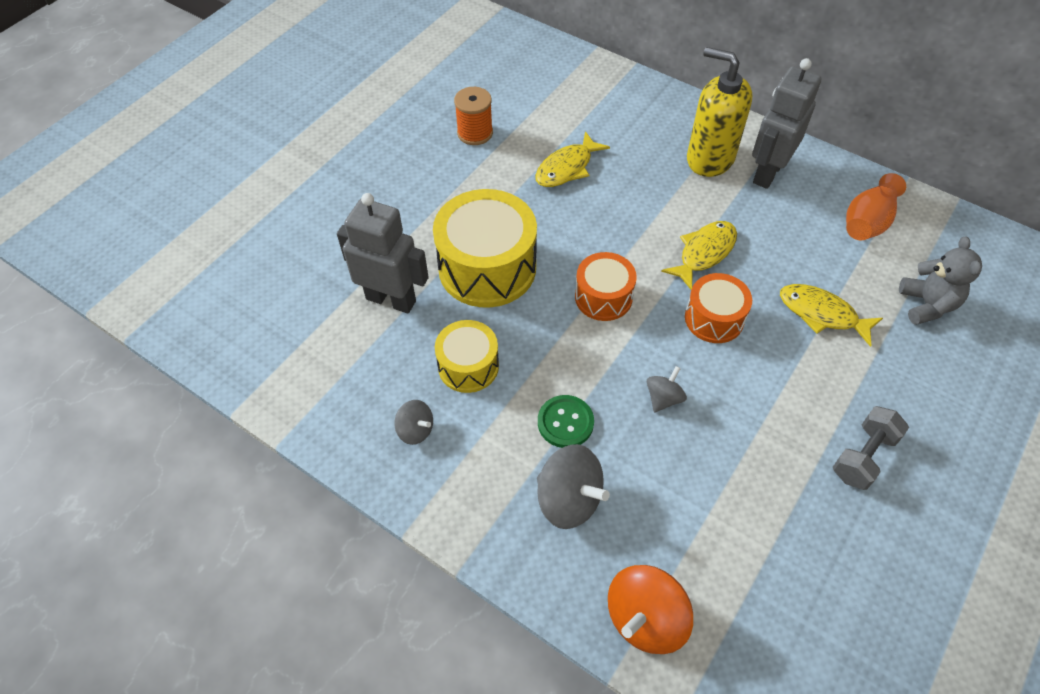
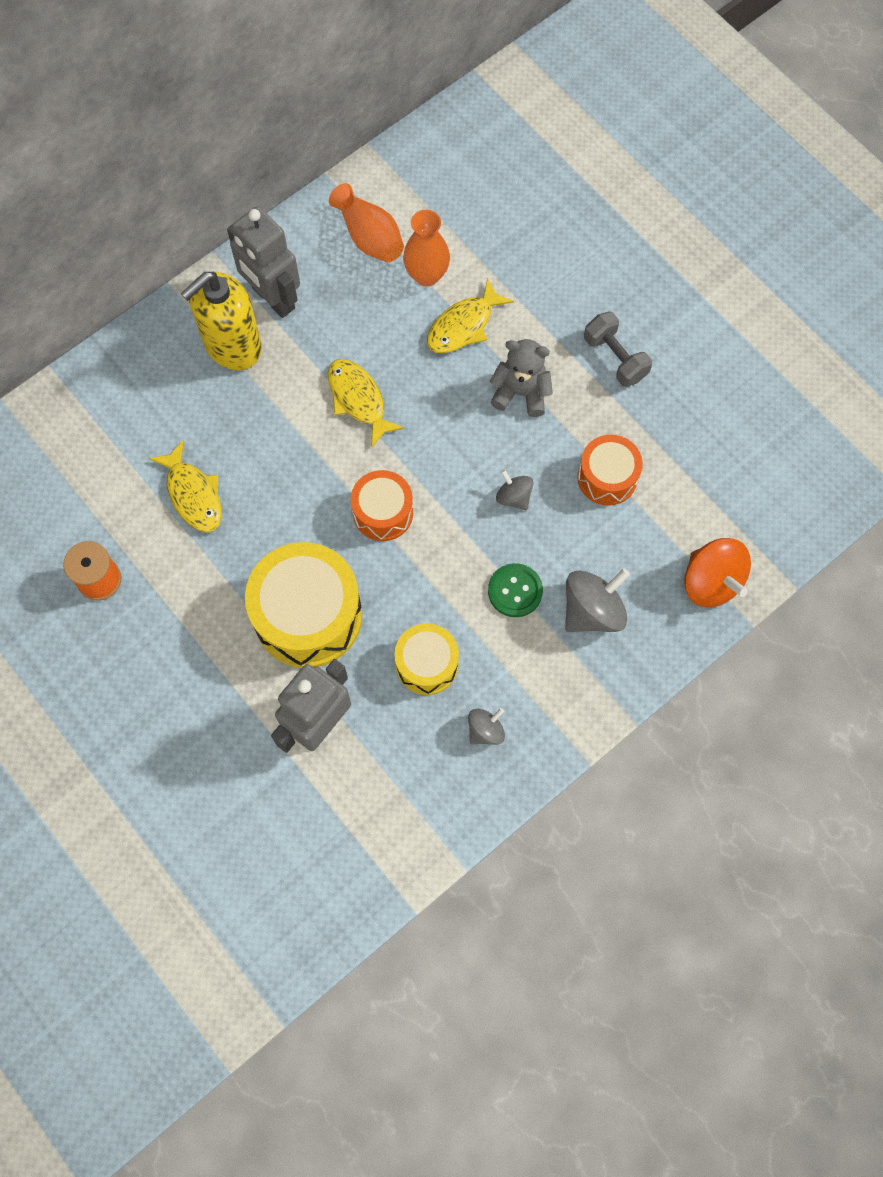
camera: 75 degrees left, 15 degrees up
orange drum [685,273,752,343] -> orange drum moved to [577,435,643,506]
grey teddy bear [899,236,982,325] -> grey teddy bear moved to [490,339,553,417]
none -> orange vase [403,209,450,287]

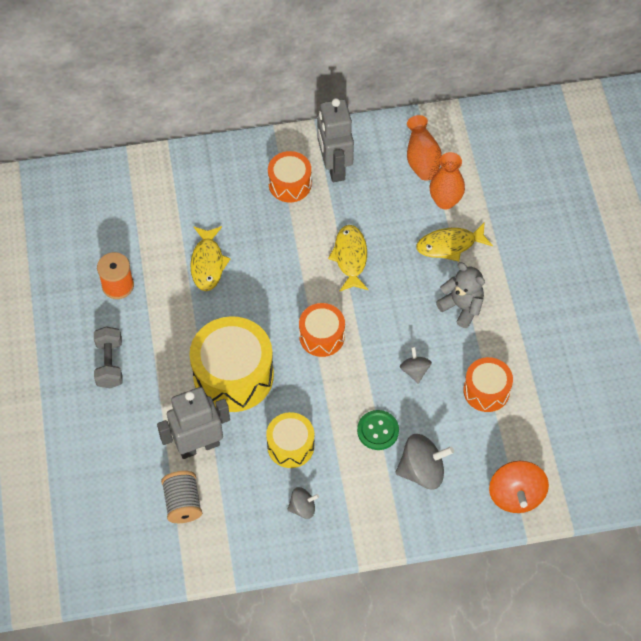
camera: 30 degrees right, 10 degrees down
yellow soap dispenser [181,272,262,370] -> orange drum [268,151,312,202]
grey dumbbell [584,312,652,387] -> grey dumbbell moved to [94,326,123,388]
none -> grey spool [161,471,202,523]

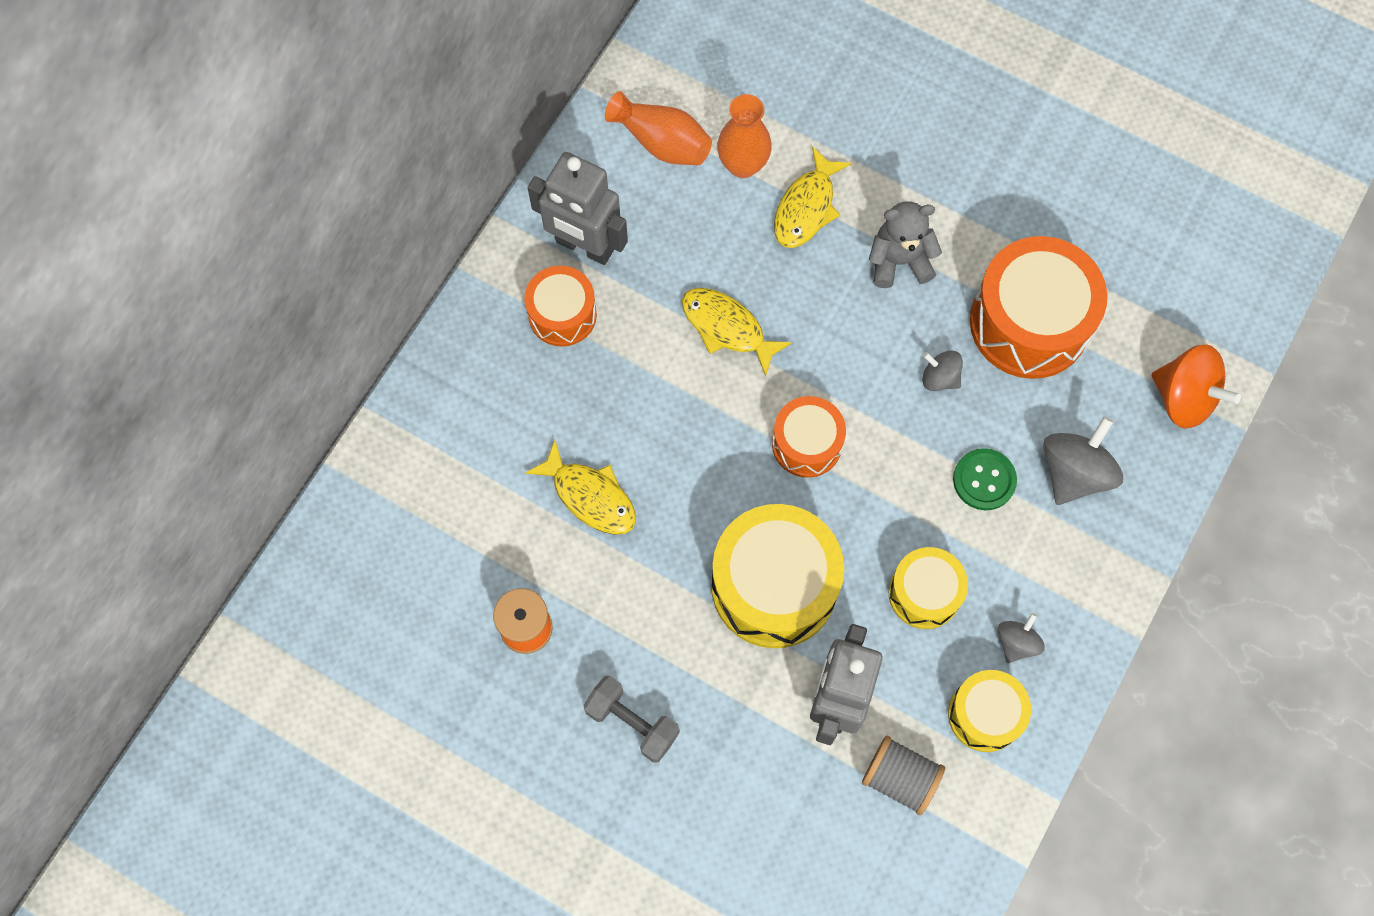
camera: 50 degrees left, 10 degrees up
orange drum [463,357,513,412] -> orange drum [970,236,1107,379], size x1.74
none -> yellow drum [948,670,1031,752]

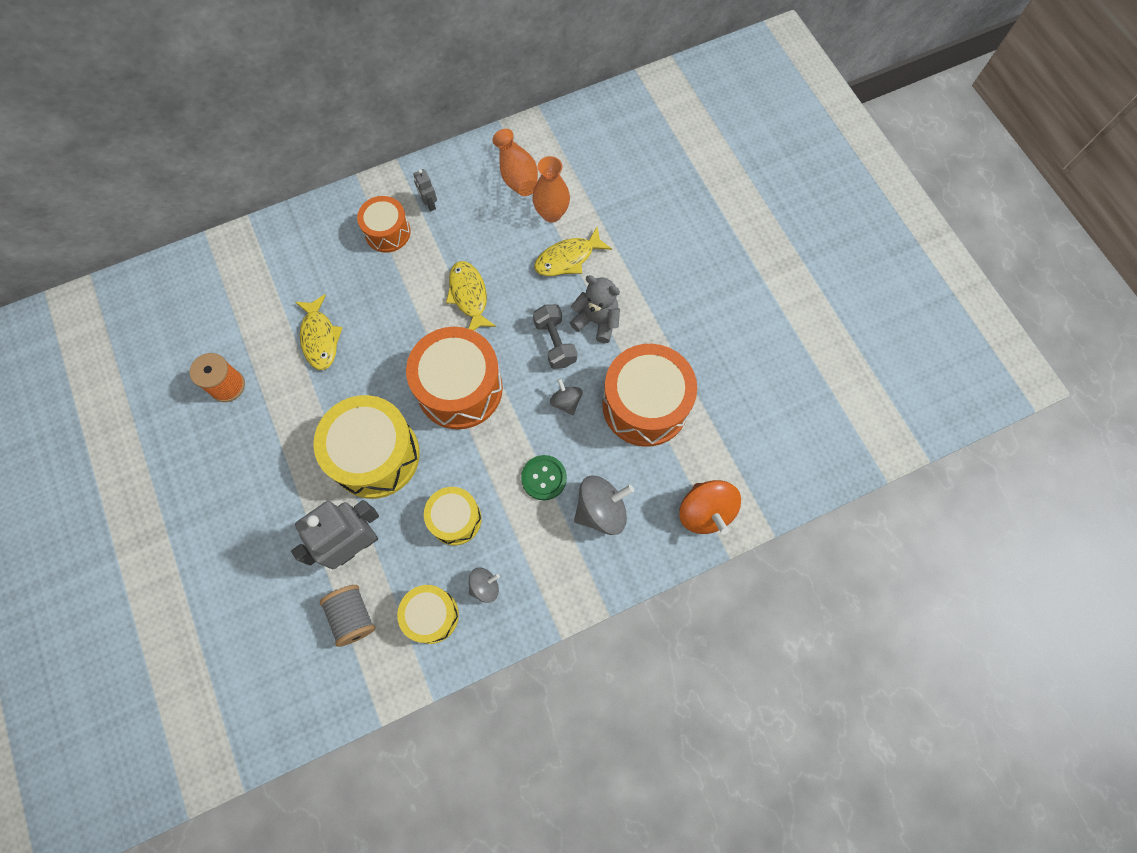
camera: 35 degrees right, 0 degrees up
grey robot [528,152,628,265] -> grey robot [413,169,437,211], size x0.45
grey dumbbell [583,676,680,763] -> grey dumbbell moved to [533,304,577,369]
orange drum [772,396,846,478] -> orange drum [406,327,503,429], size x1.74

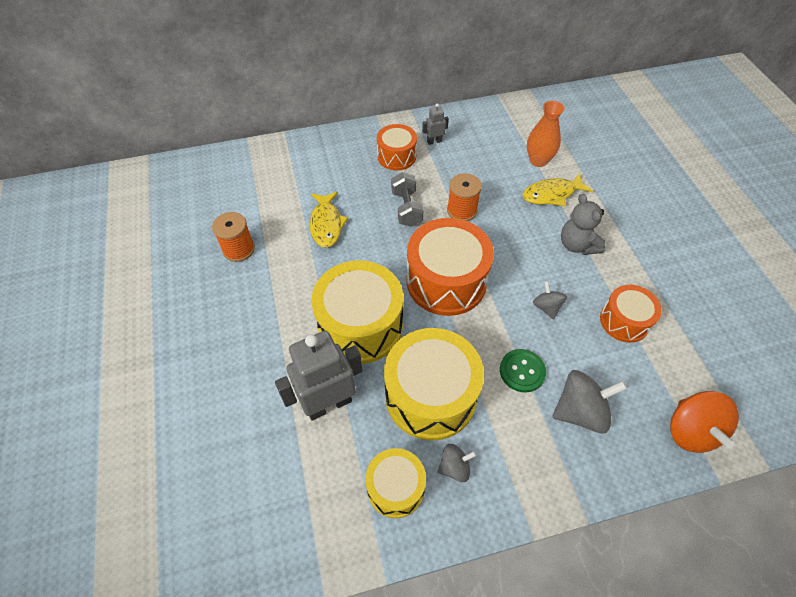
camera: 10 degrees right, 15 degrees down
grey spool [320,585,375,647] -> none
grey robot [413,169,437,211] -> grey robot turned 90 degrees clockwise [422,103,449,145]
yellow drum [424,487,482,545] -> yellow drum [384,328,484,440], size x1.74
yellow fish [446,261,496,331] -> orange spool [447,173,482,221]
orange vase [492,129,538,196] -> none
grey dumbbell [533,304,577,369] -> grey dumbbell moved to [391,172,424,227]
grey teddy bear [569,275,620,343] -> grey teddy bear turned 150 degrees counterclockwise [561,194,606,255]
orange drum [602,344,697,447] -> orange drum [600,285,662,343], size x0.57

